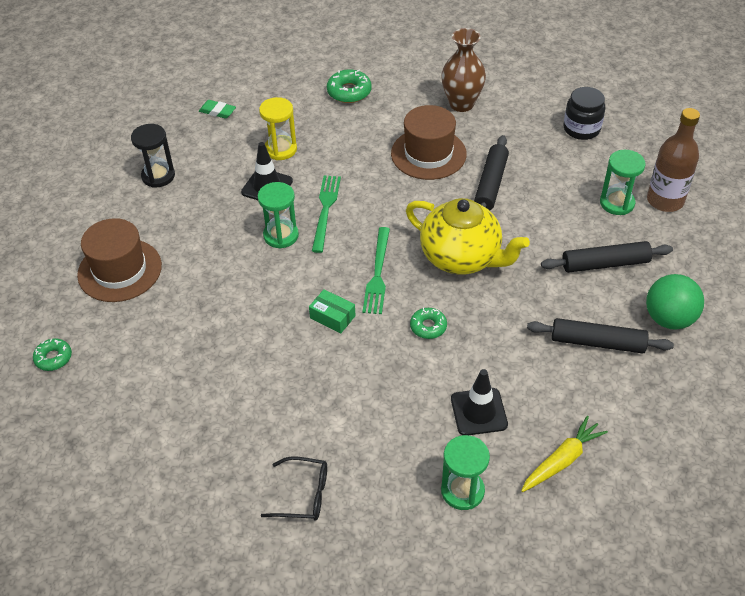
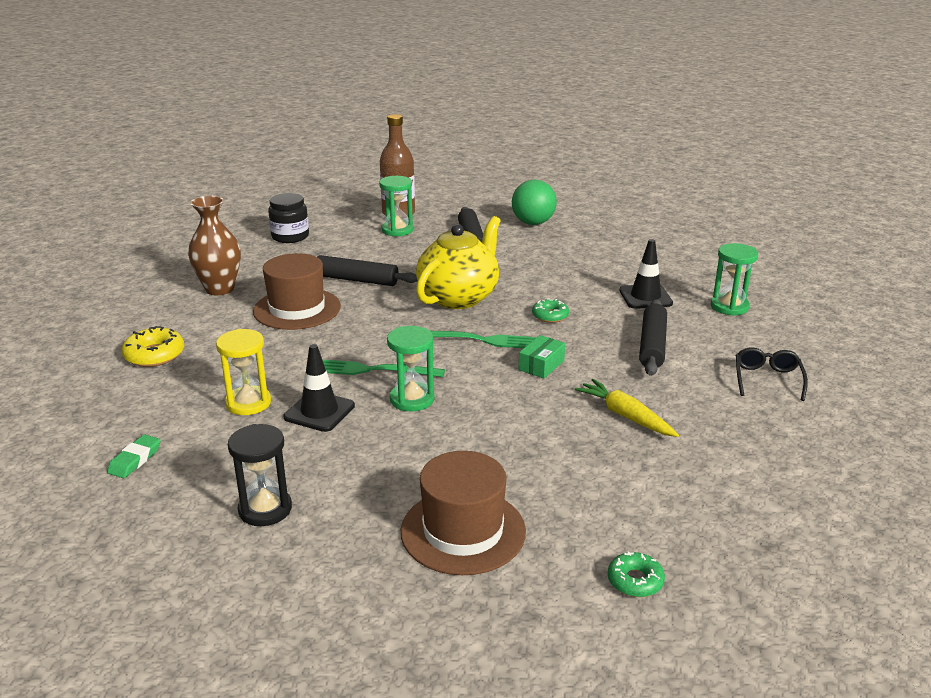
camera: 90 degrees left, 20 degrees down
green donut [327,69,372,103] -> yellow donut [121,326,184,367]
yellow carrot [521,416,608,492] -> yellow carrot moved to [575,379,679,437]
black rolling pin [527,318,674,353] -> black rolling pin moved to [639,299,667,376]

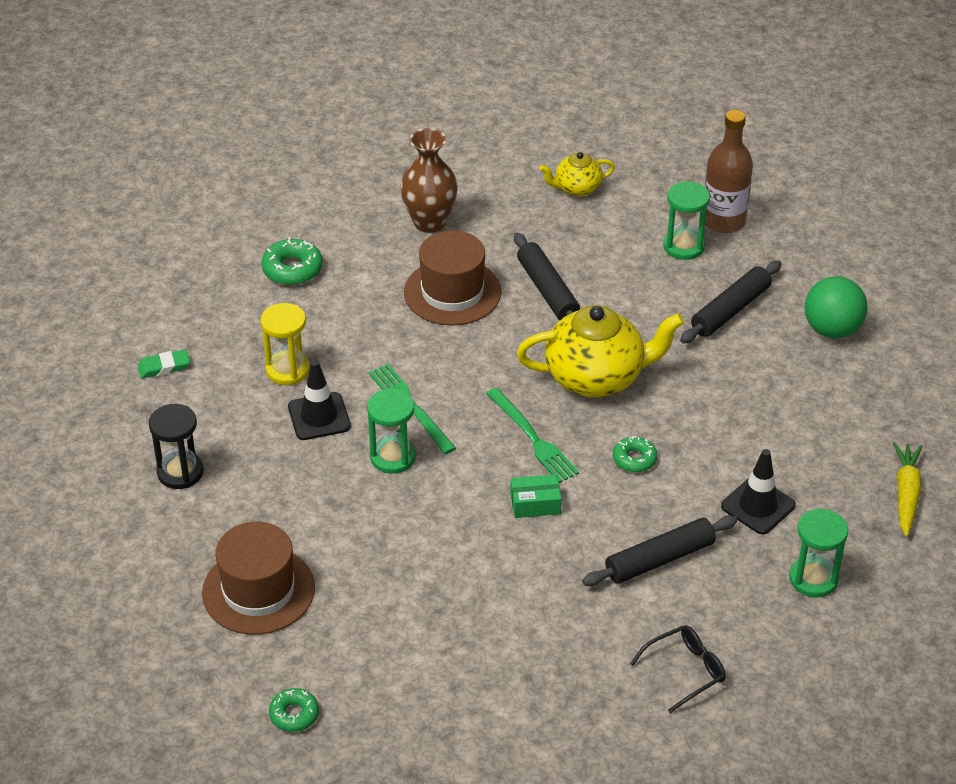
camera: 50 degrees right, 15 degrees up
yellow donut [121,326,184,367] -> green donut [261,237,323,285]
black jar [268,193,309,243] -> yellow teapot [540,152,615,197]
yellow carrot [575,379,679,437] -> yellow carrot moved to [893,442,923,537]

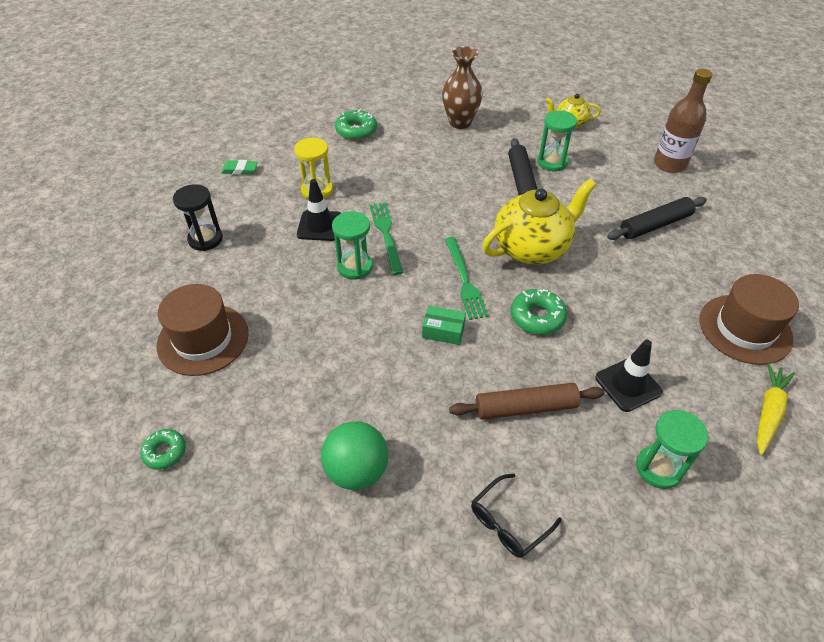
camera: 20 degrees right, 5 degrees up
brown hat [404,230,501,326] -> brown hat moved to [700,274,799,365]
yellow teapot [517,305,684,397] -> yellow teapot turned 45 degrees counterclockwise [482,179,596,264]
black rolling pin [582,515,737,586] -> brown rolling pin [449,383,605,420]
green donut [613,436,657,472] -> green donut [511,289,567,335], size x1.51
black glasses [630,625,726,713] -> black glasses turned 150 degrees clockwise [471,474,562,558]
green hourglass [663,181,710,260] -> green hourglass moved to [537,110,577,171]
green ball [805,276,868,338] -> green ball moved to [321,421,388,490]

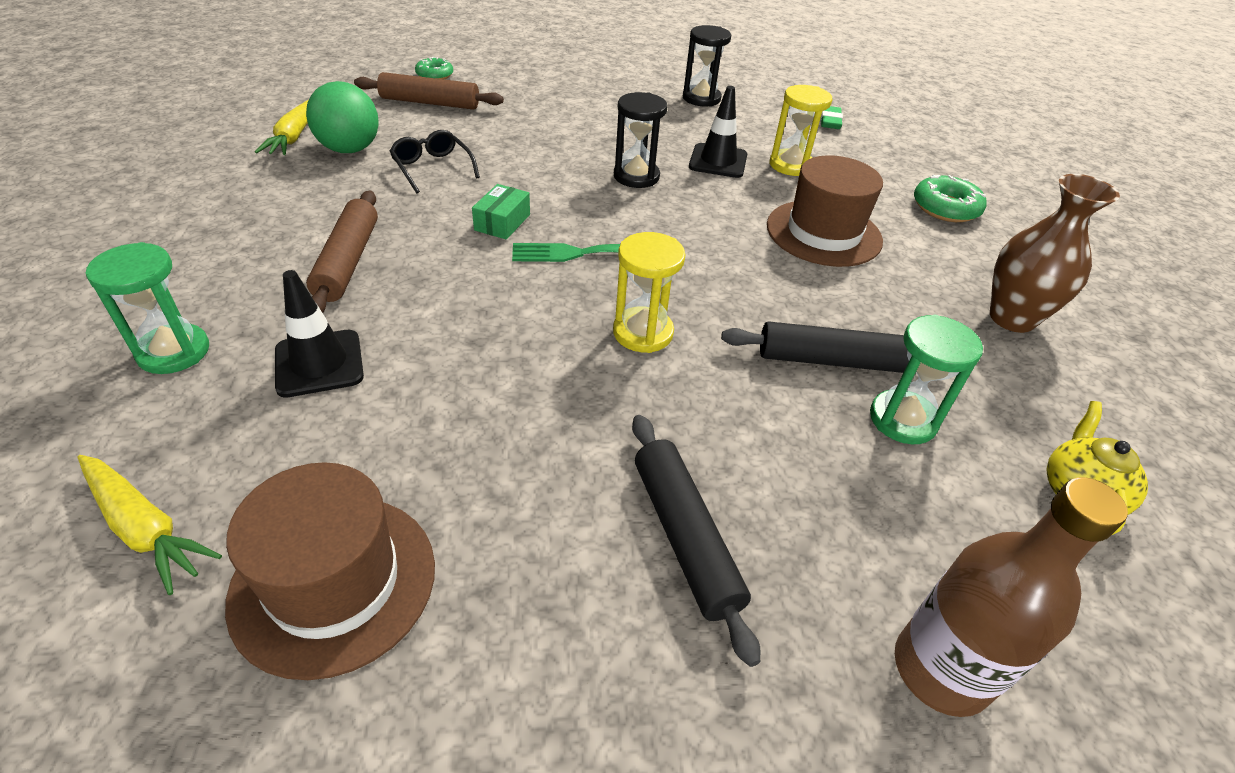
camera: 95 degrees right, 5 degrees down
brown hat [157,284,249,376] -> brown hat moved to [767,155,883,267]
green hourglass [332,211,373,280] -> black hourglass [614,92,668,188]
green fork [369,202,404,275] -> none
black glasses [471,474,562,558] -> black glasses moved to [390,130,480,193]
yellow teapot [482,179,596,264] -> yellow hourglass [613,232,686,353]
green donut [511,289,567,335] -> none
none -> yellow carrot [255,100,308,155]
none -> brown rolling pin [354,72,504,110]

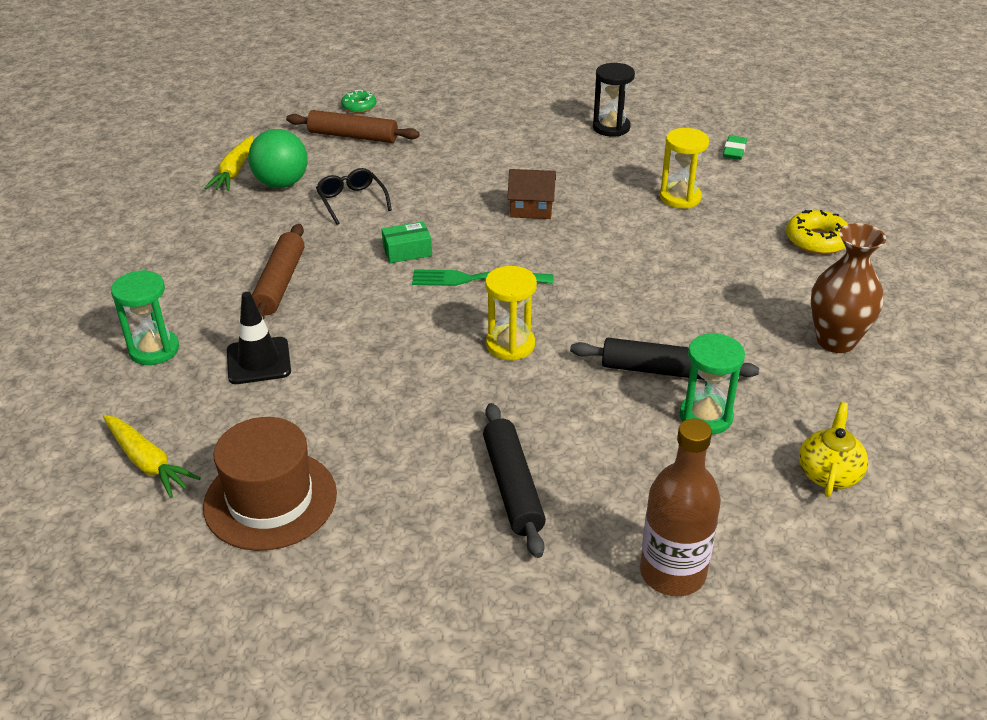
camera: 10 degrees right, 5 degrees down
green box [472,184,530,240] -> green box turned 45 degrees clockwise [382,221,432,263]
black hourglass [614,92,668,188] -> brown house [507,169,556,219]
black traffic cone [689,86,747,178] -> none
brown hat [767,155,883,267] -> none
green donut [914,174,987,222] -> yellow donut [786,210,848,254]

